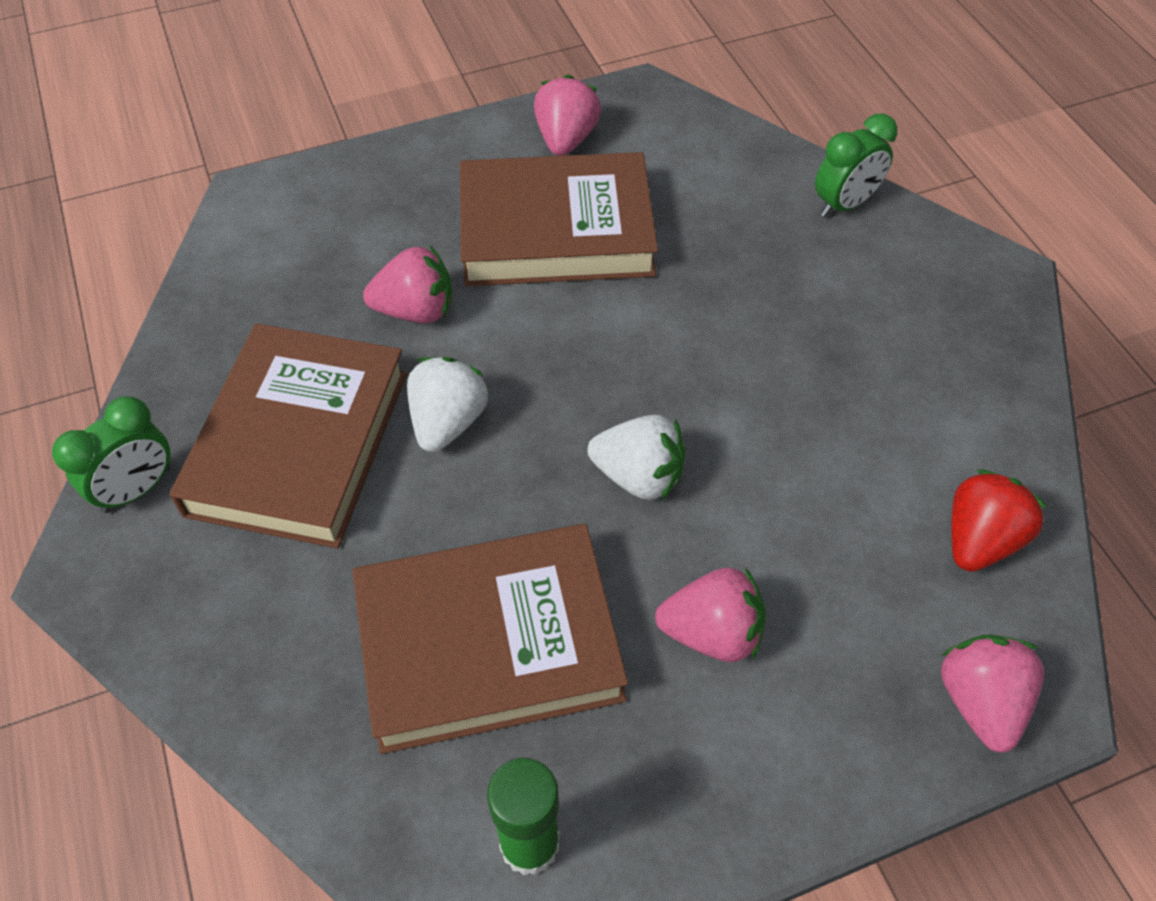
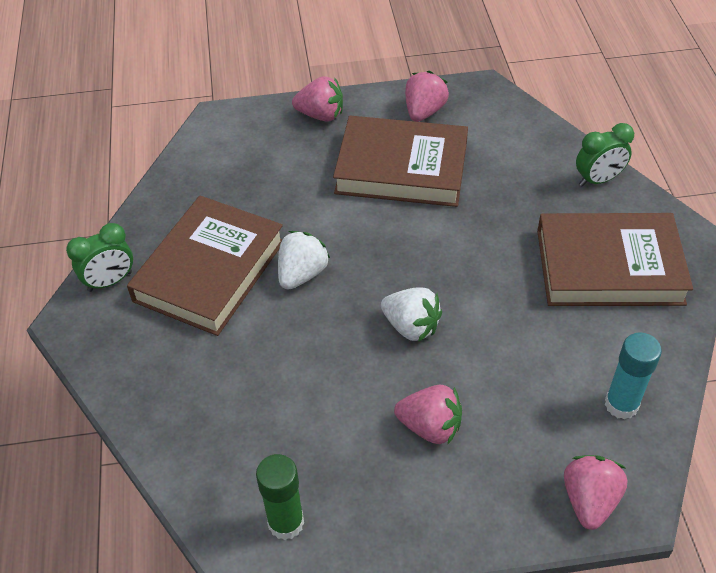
camera: 15 degrees right, 5 degrees down
brown book [352,524,628,754] -> brown book moved to [537,213,693,306]
pink strawberry [363,246,452,323] -> pink strawberry moved to [292,76,343,122]
red strawberry [951,470,1047,572] -> turquoise glue stick [605,332,662,420]

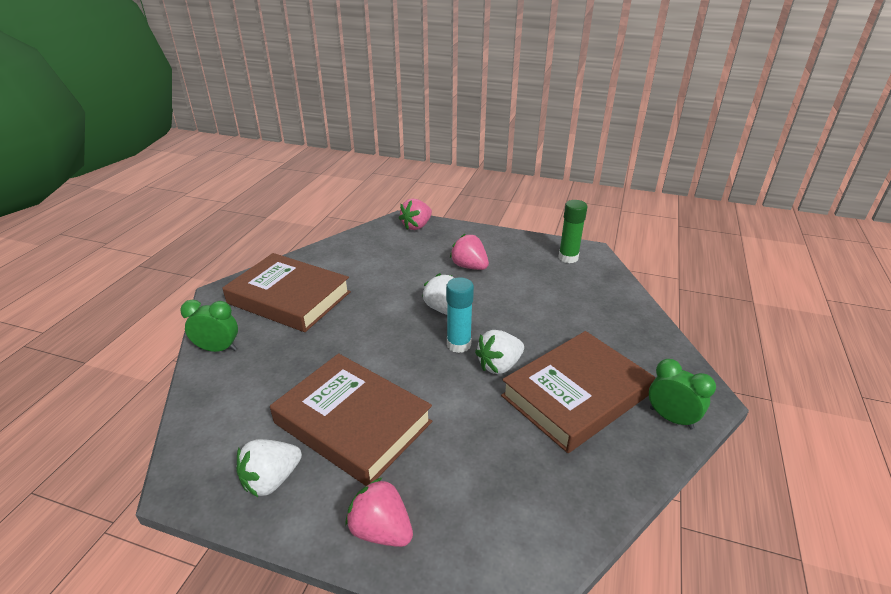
camera: 155 degrees left, 15 degrees down
green clock [66,223,133,292] -> green clock turned 45 degrees clockwise [649,359,716,429]
pink strawberry [405,71,449,122] -> white strawberry [236,439,302,497]
turquoise glue stick [605,332,662,420] -> turquoise glue stick moved to [446,277,474,353]

